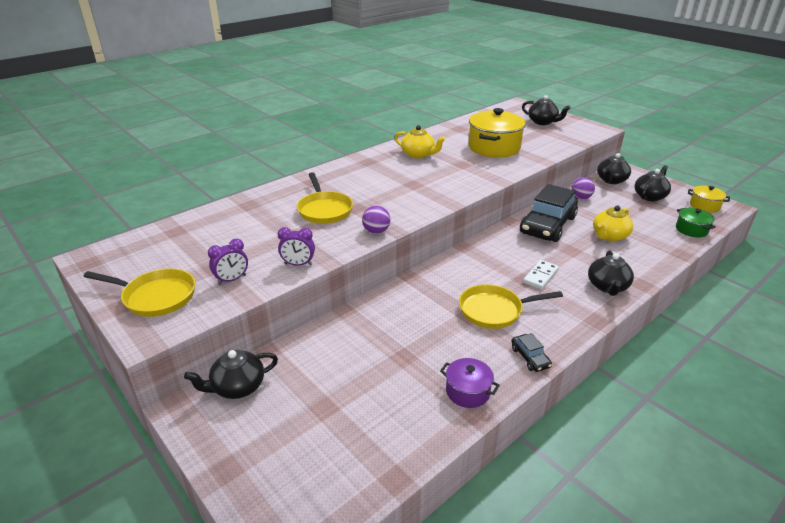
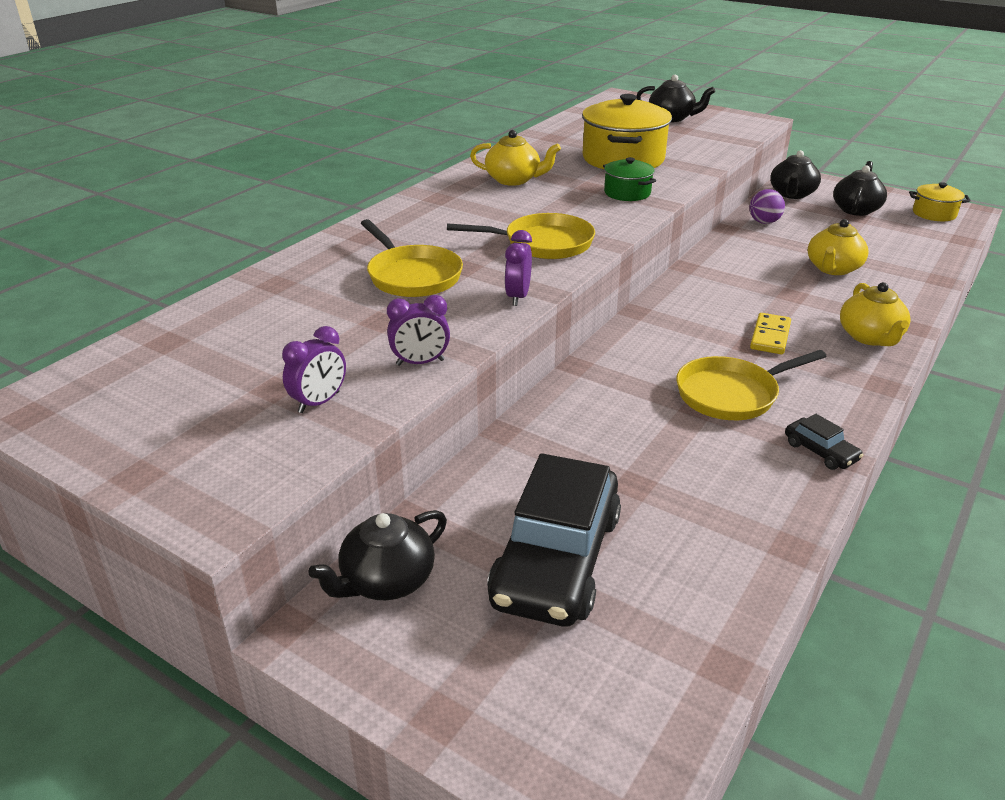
camera: 15 degrees left, 0 degrees up
yellow pan [83,268,195,317] -> yellow pan moved to [447,213,595,259]
purple ball [362,206,390,234] -> purple clock [504,230,532,306]
purple pot [440,358,500,408] -> none
black car [520,184,578,242] -> black car moved to [487,453,621,626]
white domino [523,260,559,290] -> yellow domino [750,313,791,354]
black teapot [588,250,634,296] -> yellow teapot [840,282,911,346]
green pot [676,208,716,237] -> green pot moved to [603,157,656,201]

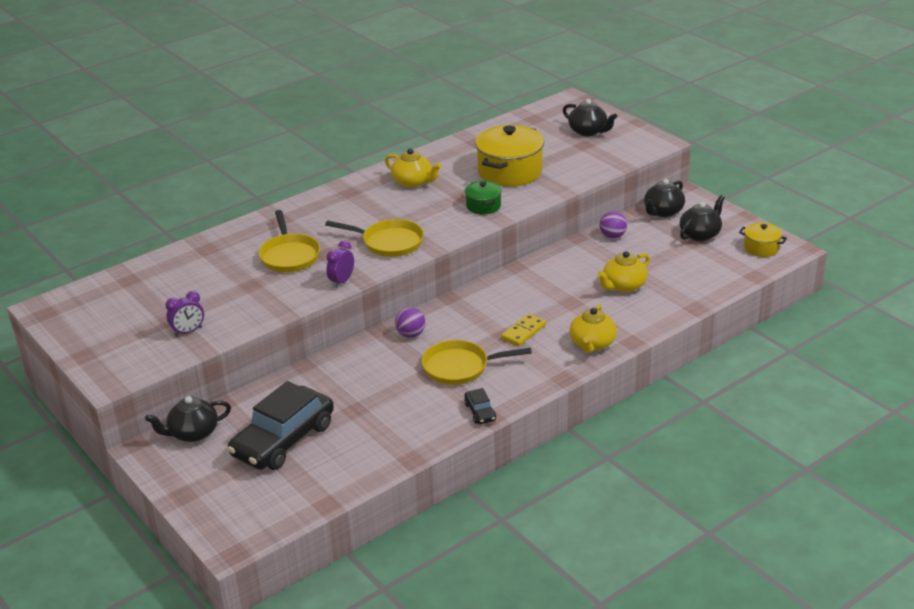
camera: 20 degrees right, 0 degrees up
purple clock [387,295,450,366] -> none
none -> purple ball [395,307,425,338]

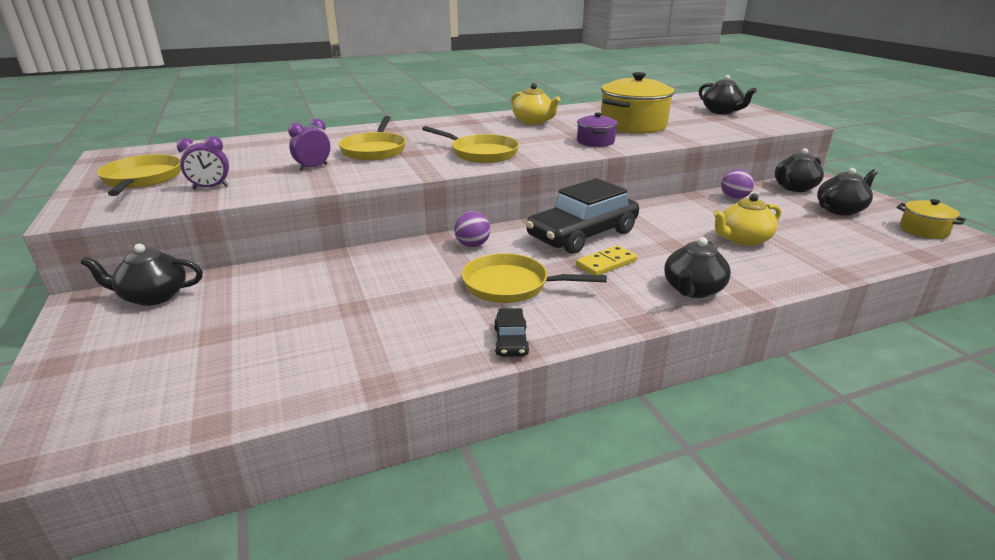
camera: 15 degrees right, 5 degrees down
black car [227,381,334,470] -> black car moved to [526,178,639,254]
purple clock [326,241,354,288] -> purple clock moved to [288,119,330,171]
green pot [465,181,502,215] -> purple pot [577,112,618,147]
yellow teapot [570,304,617,353] -> black teapot [664,237,731,298]
none -> yellow pan [97,154,181,196]

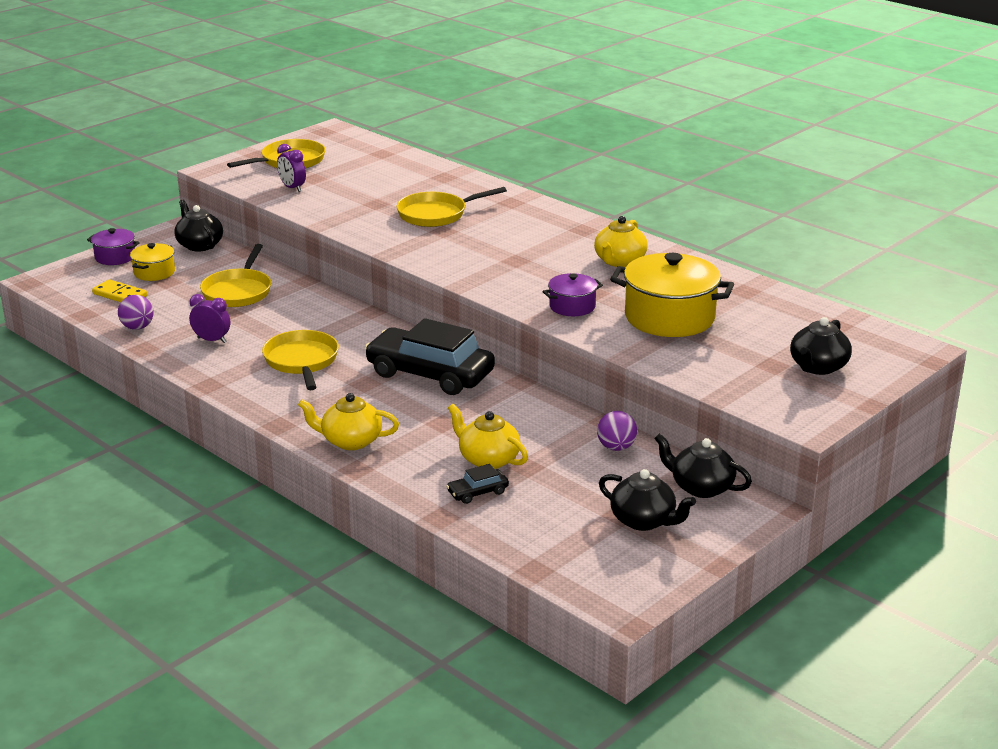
camera: 65 degrees right, 0 degrees up
purple clock [288,119,330,171] -> purple clock moved to [189,294,230,343]
yellow pan [422,126,519,163] -> yellow pan moved to [200,244,271,307]
purple ball [454,211,490,247] -> purple ball moved to [118,295,154,330]
black car [494,308,529,357] -> black car moved to [446,464,509,504]
yellow domino [576,245,637,275] -> yellow domino moved to [92,279,147,302]
black teapot [664,237,731,298] -> yellow teapot [298,393,399,450]
yellow pot [897,199,966,239] -> yellow pot moved to [130,243,175,281]
none -> purple pot [87,228,140,265]

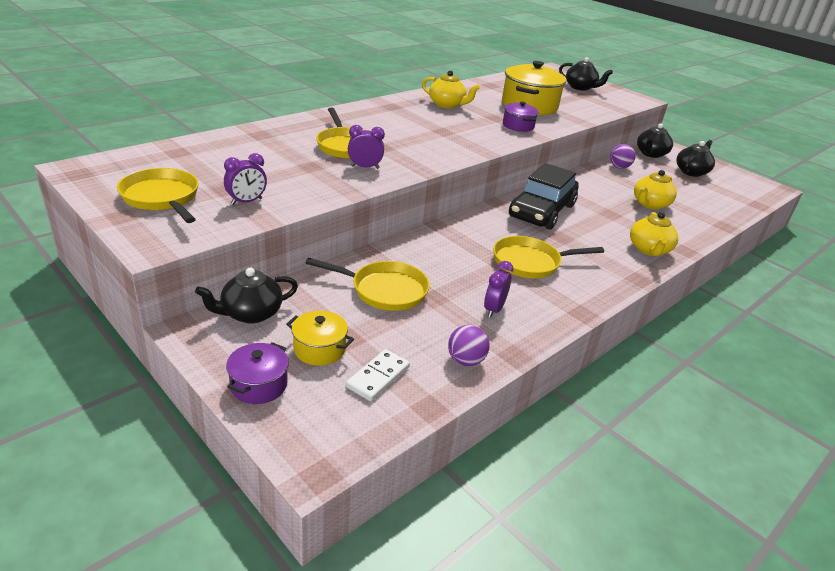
camera: 90 degrees left, 5 degrees up
yellow domino [92,279,147,302] -> white domino [346,349,410,401]
black car [446,464,509,504] -> none
none -> purple clock [348,125,385,169]

